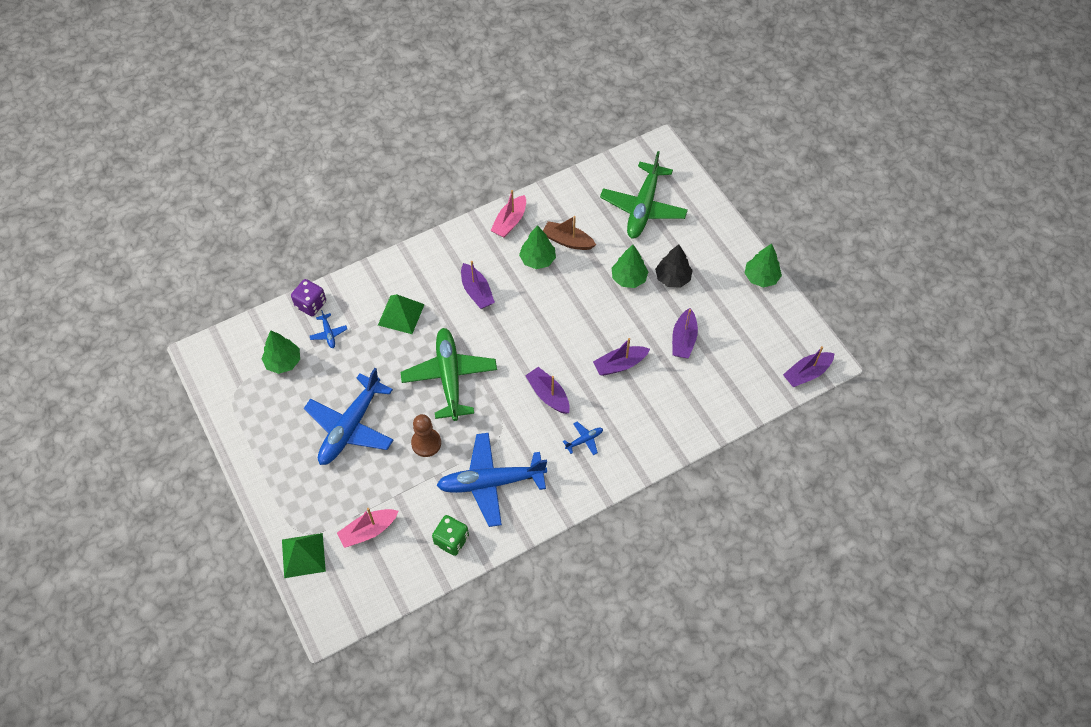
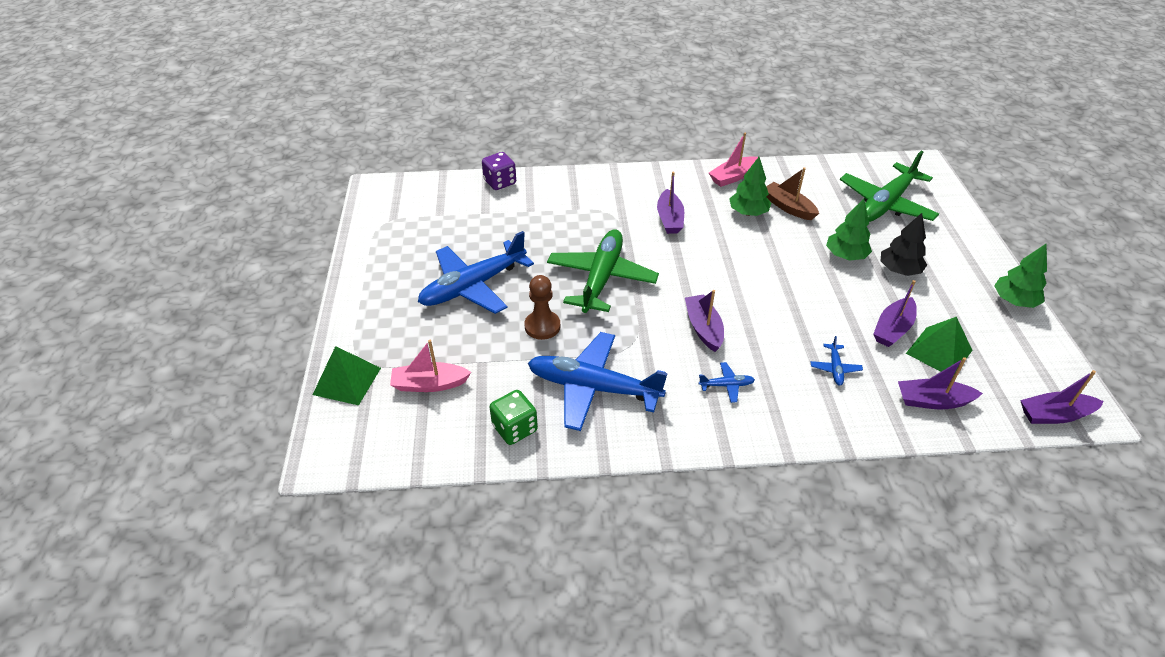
camera: 25 degrees right, 15 degrees down
green tree [262,330,300,374] -> none
blue plane [310,310,347,348] -> blue plane moved to [811,336,863,386]
green pyramid [378,294,425,334] -> green pyramid moved to [906,317,973,378]
purple boat [593,338,650,376] -> purple boat moved to [898,357,983,409]

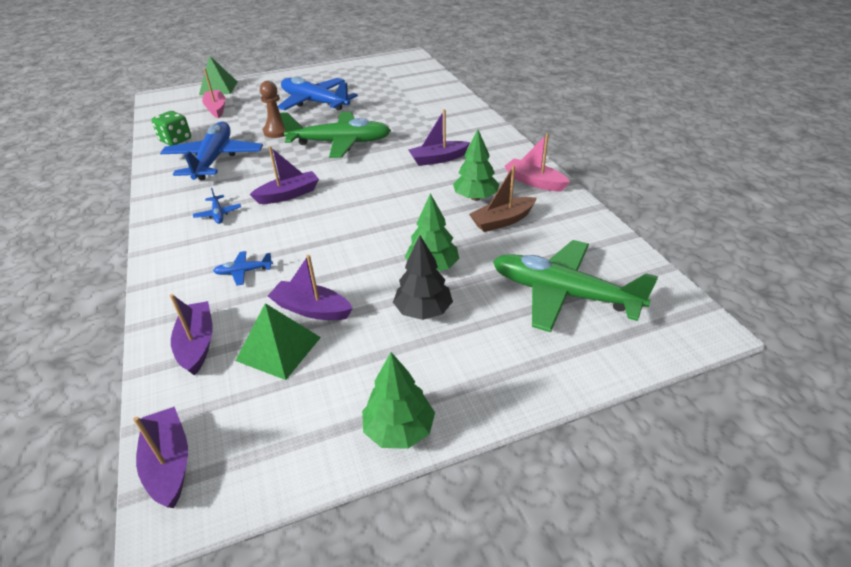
camera: 75 degrees right, 5 degrees down
purple dice [482,152,516,190] -> none
brown boat [766,167,819,220] -> brown boat turned 150 degrees counterclockwise [469,165,537,232]

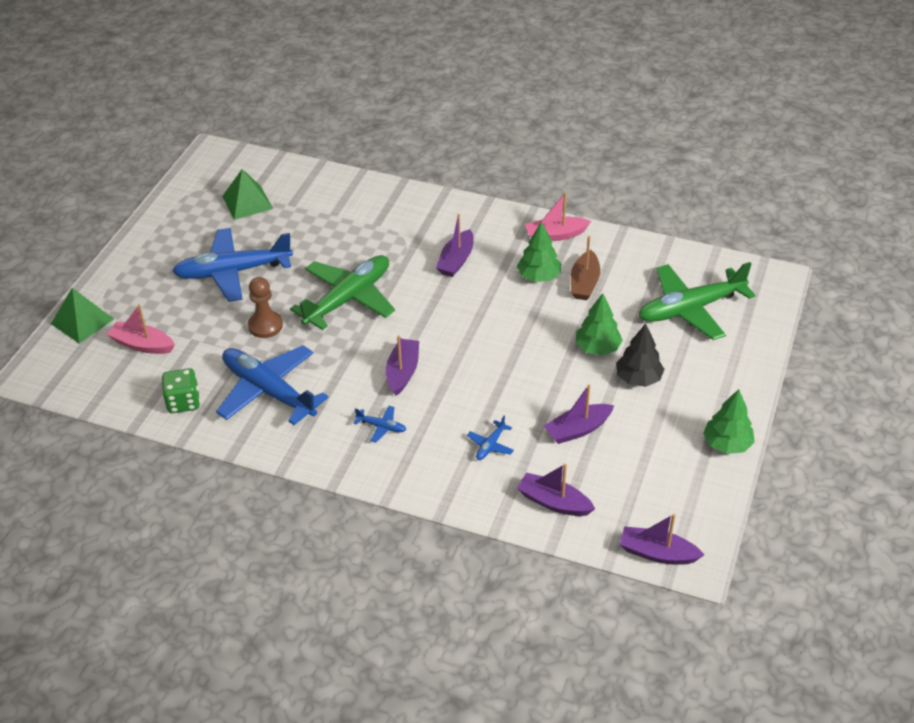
camera: 50 degrees left, 5 degrees up
green pyramid [235,303,321,380] -> green pyramid moved to [222,169,273,220]

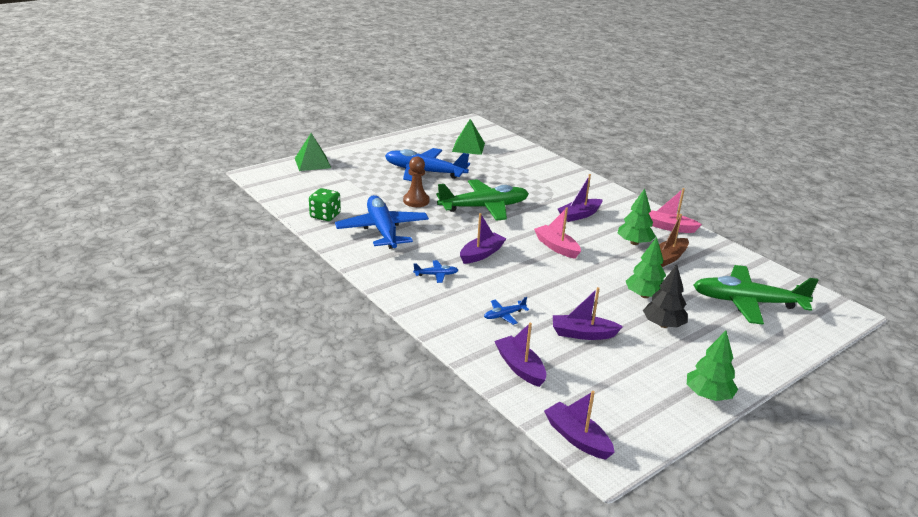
camera: 30 degrees right, 15 degrees down
pink boat [107,304,175,354] -> pink boat moved to [534,208,581,259]
blue plane [354,406,406,443] -> blue plane turned 60 degrees counterclockwise [413,260,458,283]

